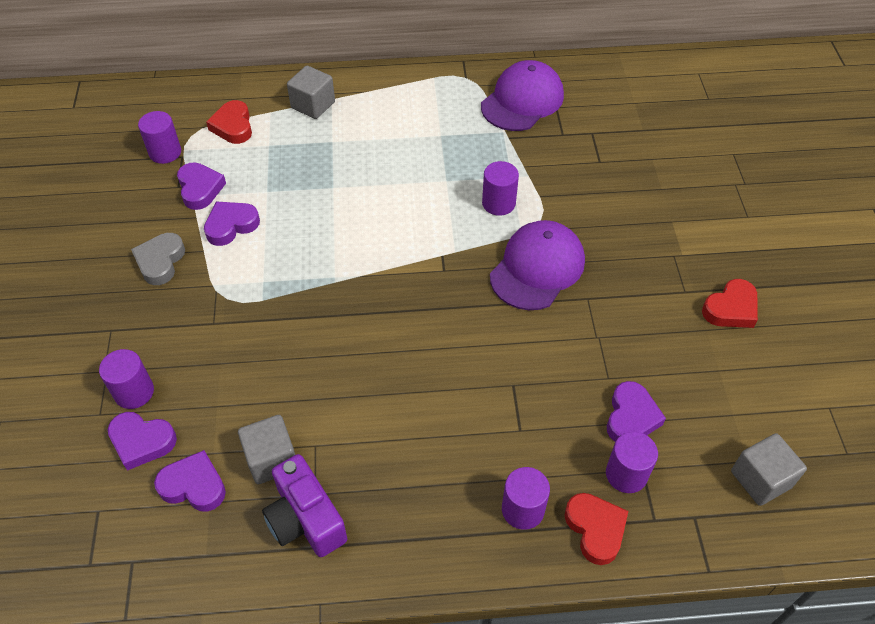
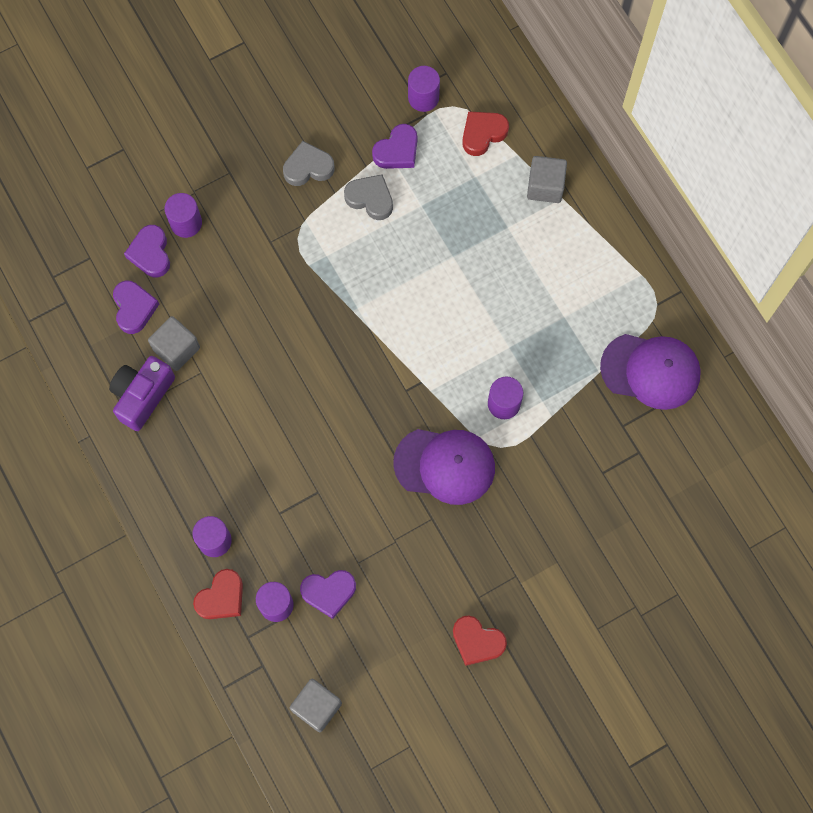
camera: 65 degrees right, 20 degrees up
purple heart [204,201,260,246] -> grey heart [344,174,393,220]

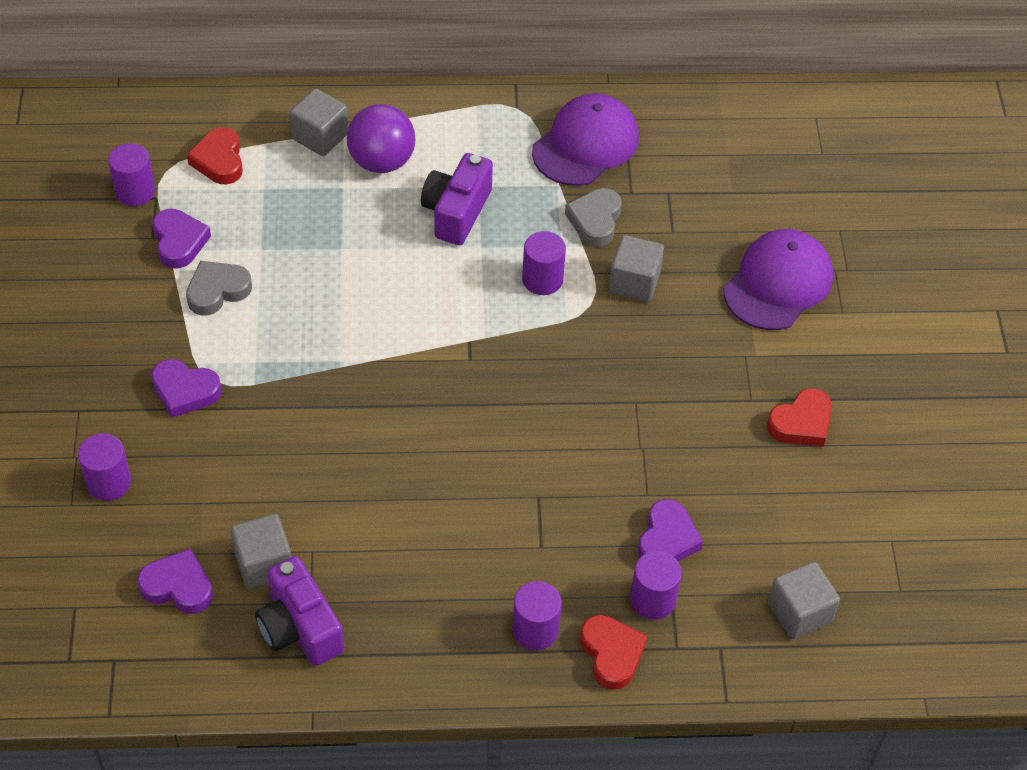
camera: 65 degrees left, 20 degrees down
purple heart [124,225,170,277] -> purple heart moved to [151,359,222,418]
grey heart [283,141,335,186] -> grey heart moved to [565,188,622,247]
purple cap [393,429,495,505] -> purple cap moved to [724,229,833,330]
none -> purple ball [347,104,415,173]
none -> purple camera [421,153,493,245]
none -> grey cube [609,235,664,302]

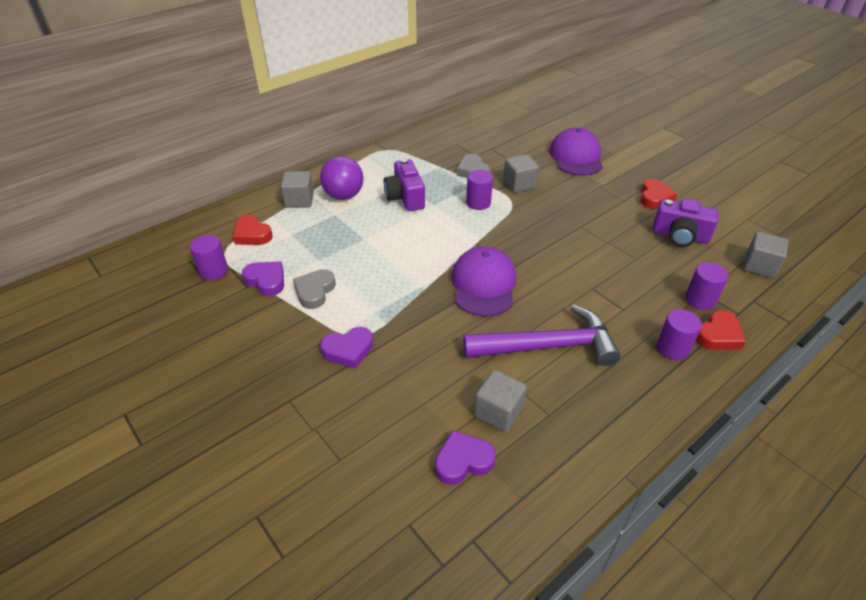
camera: 35 degrees left, 10 degrees down
purple cylinder [78,433,131,501] -> none
purple camera [255,556,344,666] -> purple camera moved to [652,199,719,247]
purple cap [532,93,639,186] -> purple cap moved to [451,246,517,317]
red heart [580,615,647,690] -> red heart turned 105 degrees clockwise [696,310,746,350]
purple heart [638,499,703,561] -> none
none -> purple hammer [463,305,621,366]

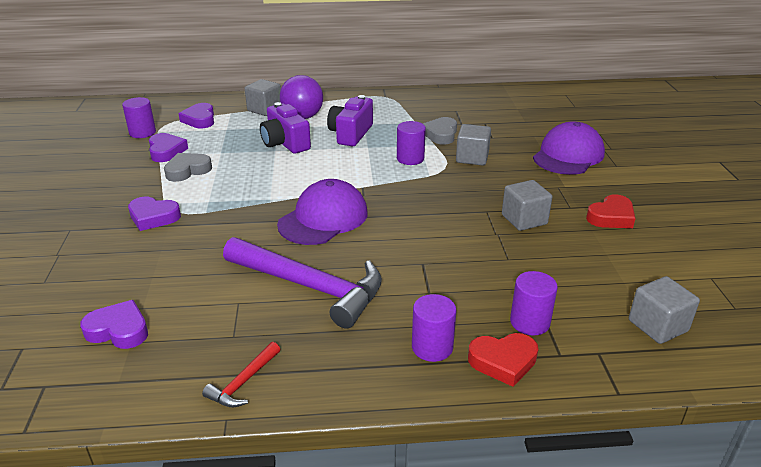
camera: 35 degrees right, 10 degrees down
red heart [233,215,273,245] -> purple heart [178,103,214,128]
grey cube [474,370,527,432] -> grey cube moved to [502,180,552,231]
purple camera [652,199,719,247] -> purple camera moved to [260,102,311,154]
none -> red hammer [202,342,281,408]

